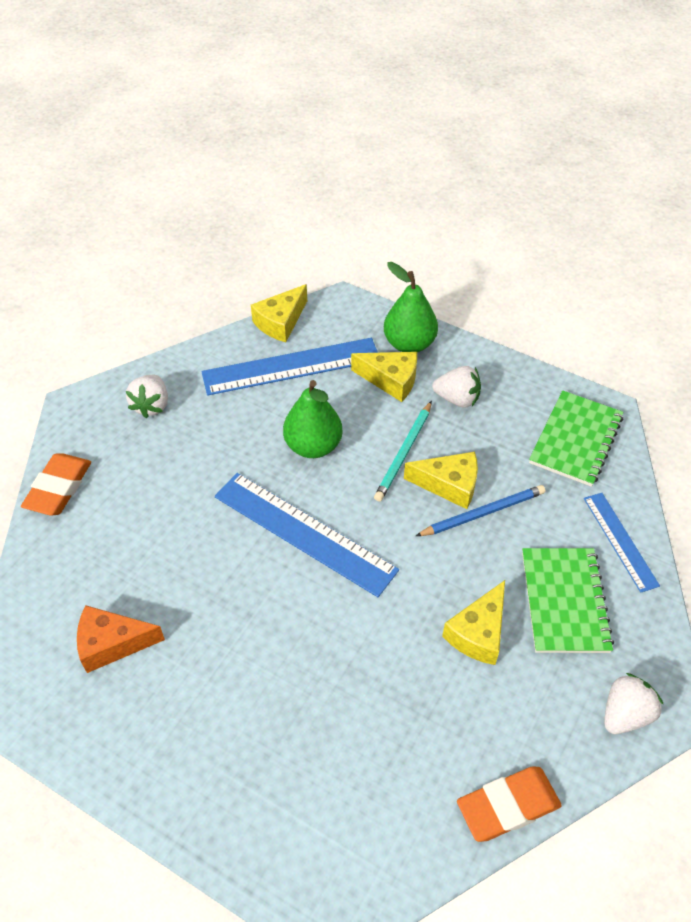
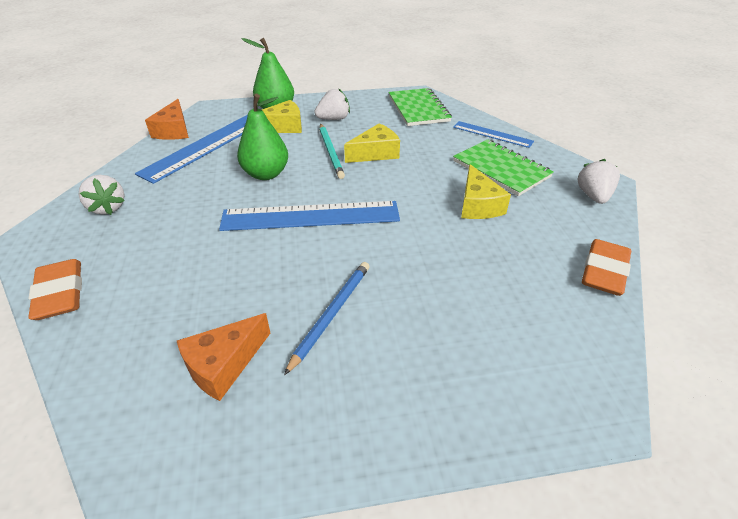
camera: 40 degrees left, 10 degrees down
yellow cheese [251,284,307,342] -> orange cheese [145,99,189,140]
blue pencil [416,485,545,536] -> blue pencil moved to [284,262,370,375]

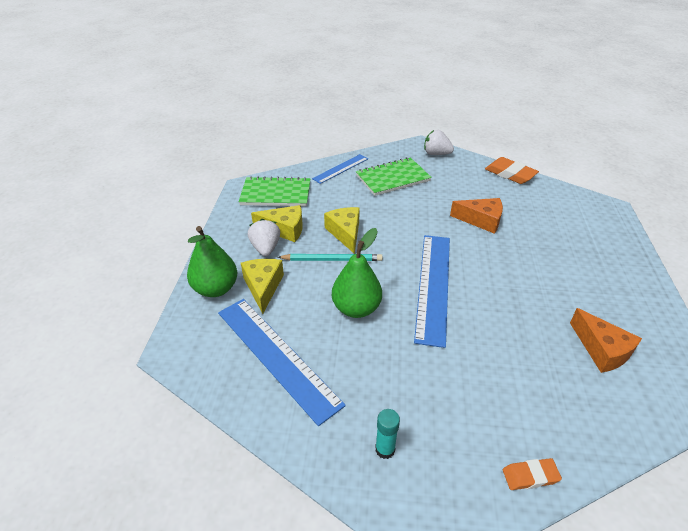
camera: 75 degrees left, 0 degrees up
orange eraser [28,259,82,320] -> orange eraser [503,458,562,490], size x0.59
white strawberry [79,175,125,215] -> turquoise glue stick [375,409,400,459]
orange cheese [145,99,189,140] -> orange cheese moved to [450,198,503,234]
blue pencil [284,262,370,375] -> none
yellow cheese [461,164,511,219] -> yellow cheese moved to [251,205,303,242]

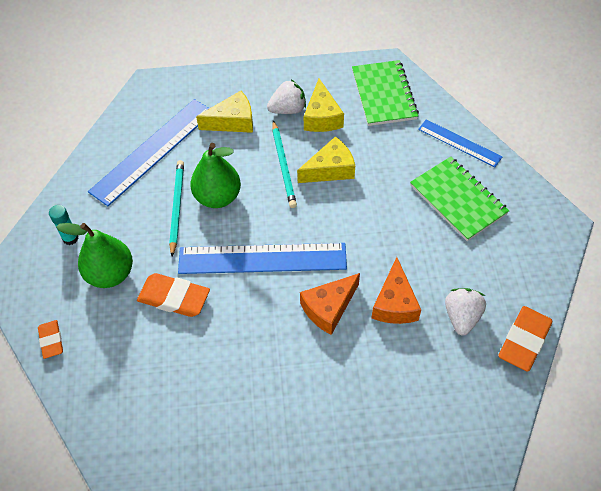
camera: 80 degrees right, 15 degrees up
green pear [187,226,237,297] -> green pear moved to [56,223,133,288]
white strawberry [424,130,454,155] -> white strawberry moved to [445,288,486,335]
orange cheese [570,308,642,373] -> orange cheese moved to [300,273,360,335]
none -> orange eraser [137,273,210,317]
none -> turquoise pencil [169,160,184,257]

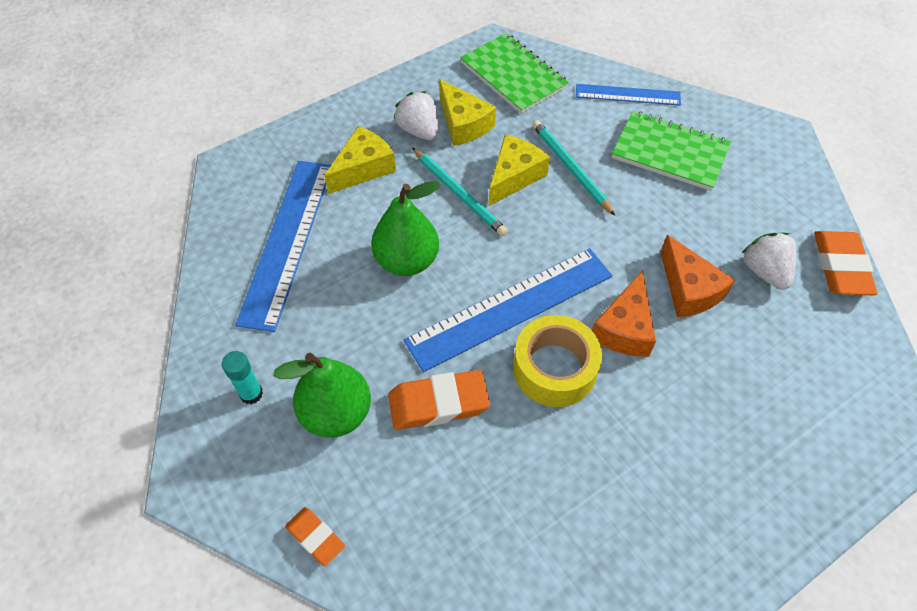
camera: 30 degrees left, 0 degrees up
turquoise pencil [169,160,184,257] -> turquoise pencil moved to [532,120,615,216]
white strawberry [267,80,306,114] -> white strawberry turned 75 degrees counterclockwise [394,91,438,141]
none -> yellow tape [513,315,602,407]

